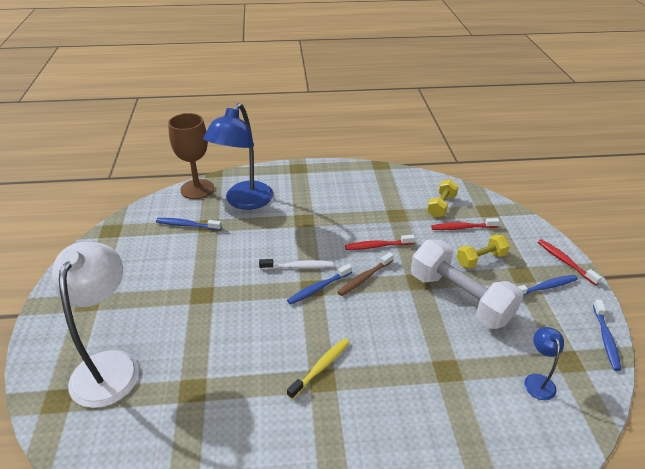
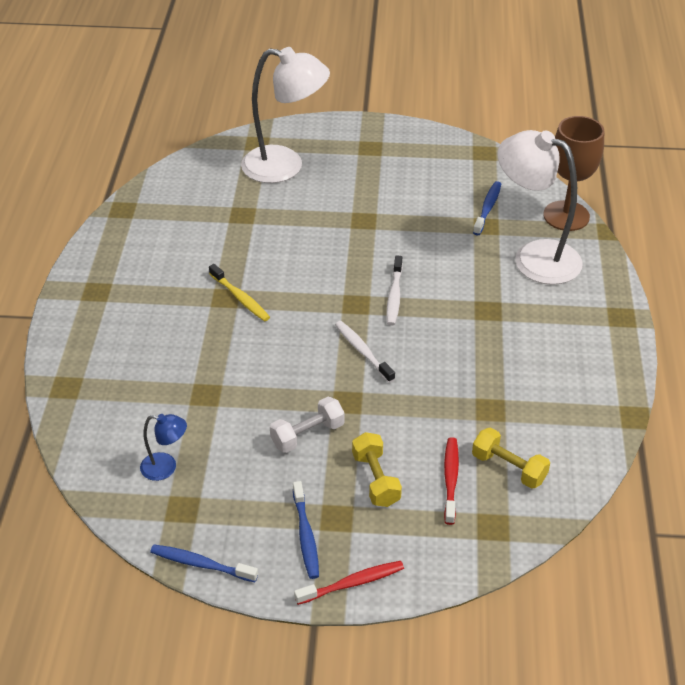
camera: 100 degrees right, 5 degrees up
blue lamp [203,103,273,210] -> white lamp [498,130,583,285]
blue toothbrush [287,264,352,305] -> none
brown toothbrush [338,252,394,296] -> white toothbrush [335,321,395,383]
red toothbrush [345,235,415,250] -> none
white dumbbell [411,240,523,329] -> white dumbbell [270,397,345,453], size x0.52

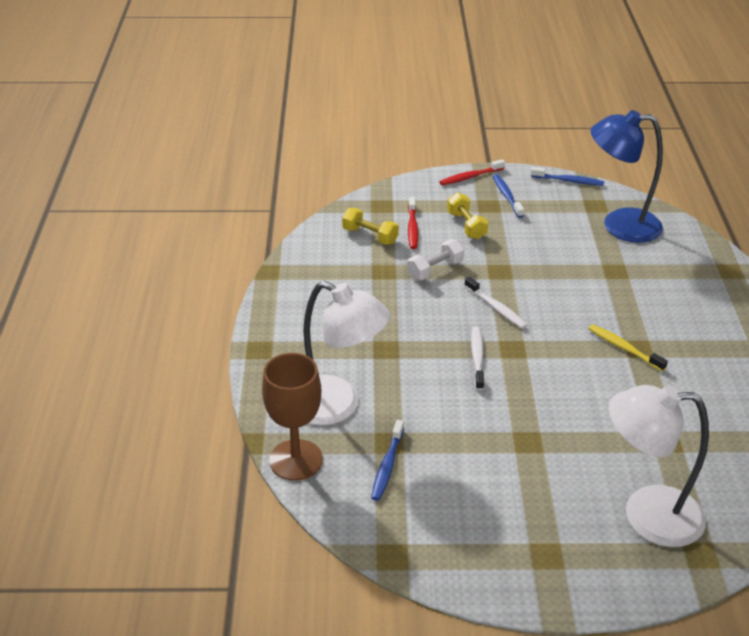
camera: 175 degrees right, 5 degrees down
blue lamp [140,414,187,481] -> blue lamp [591,110,663,243], size x2.20
white dumbbell [270,397,345,453] -> white dumbbell moved to [407,240,464,280]

